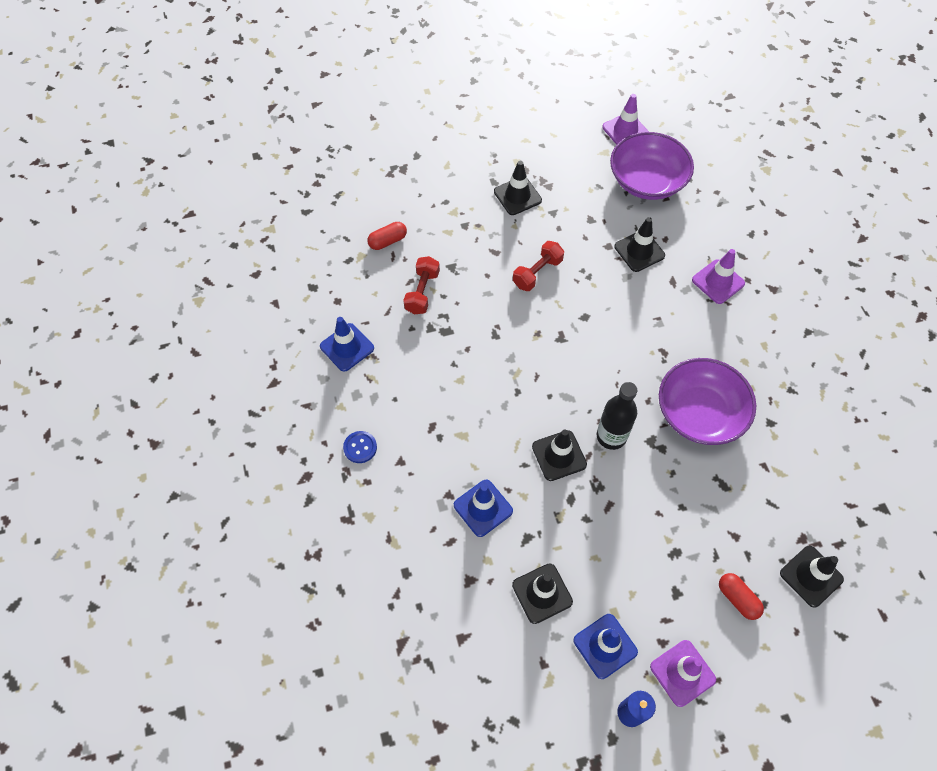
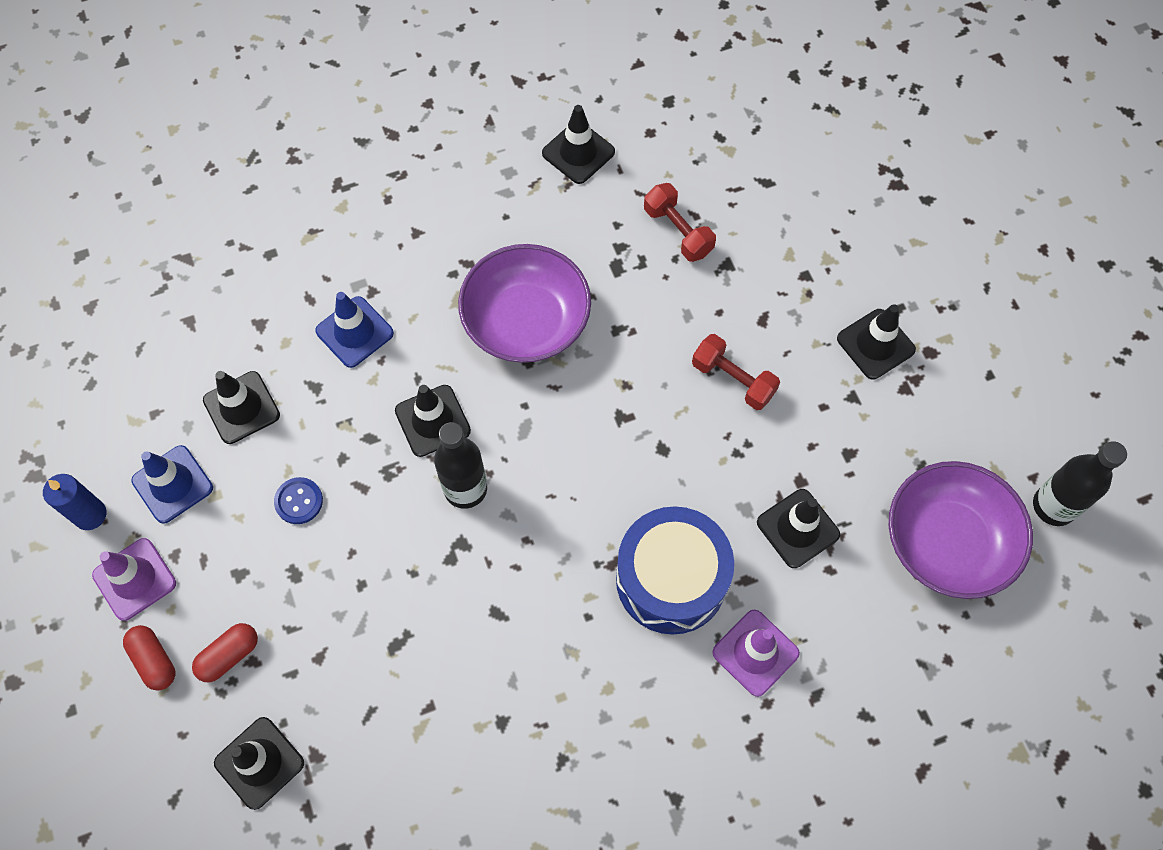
camera: 85 degrees right, 5 degrees up
blue traffic cone [320,317,374,372] -> black traffic cone [542,105,615,184]
blue button [343,431,377,463] -> blue button moved to [274,477,323,524]
red capsule [367,222,407,250] -> red capsule moved to [123,625,175,691]
red dumbbell [403,256,440,314] -> red dumbbell turned 45 degrees clockwise [644,183,716,262]
purple traffic cone [602,94,649,145] -> black bottle [1033,441,1127,526]
purple bowl [659,358,756,445] -> purple bowl moved to [458,244,591,363]
none -> blue drum [616,506,734,635]

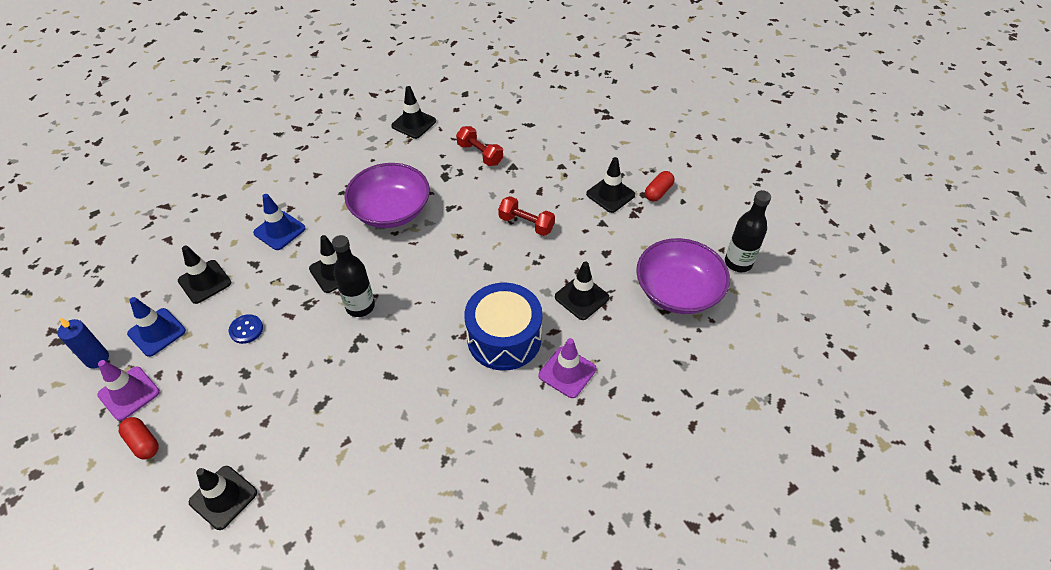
camera: 10 degrees left, 15 degrees down
red capsule [192,623,258,682] -> red capsule moved to [645,171,674,201]

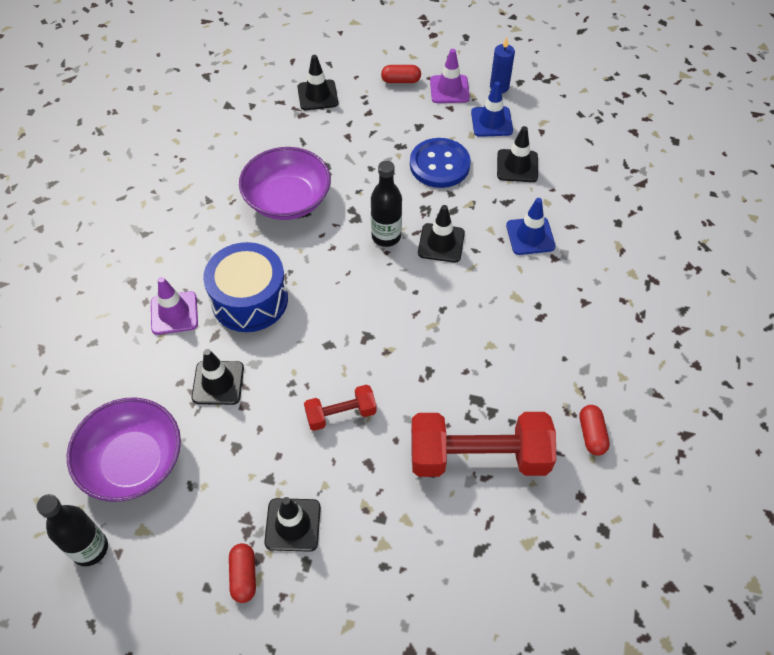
camera: 135 degrees right, 5 degrees up
blue button [229,314,263,344] -> blue button [410,138,471,188], size x2.00
purple bowl [344,163,430,228] -> purple bowl moved to [239,147,331,220]
black traffic cone [391,86,436,139] -> red capsule [579,405,610,455]
red dumbbell [456,126,503,166] -> red dumbbell [411,412,556,477], size x1.94

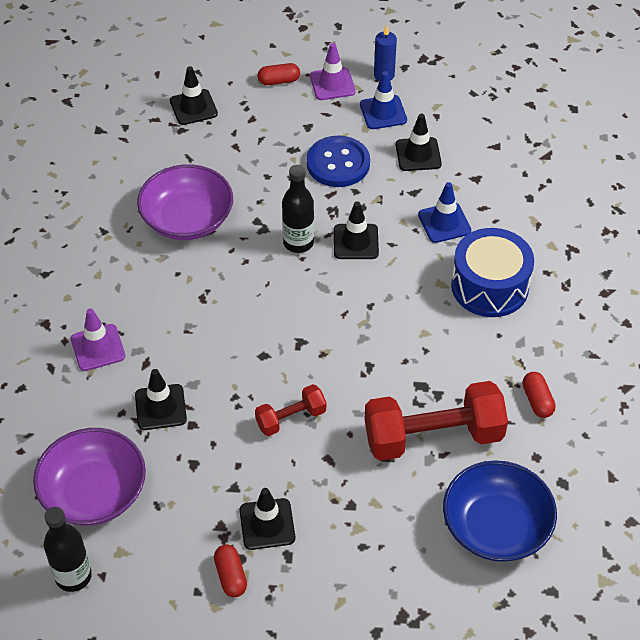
camera: 10 degrees left, 5 degrees down
blue drum [203,242,288,332] -> blue drum moved to [451,228,534,317]
none -> blue bowl [443,460,557,562]

